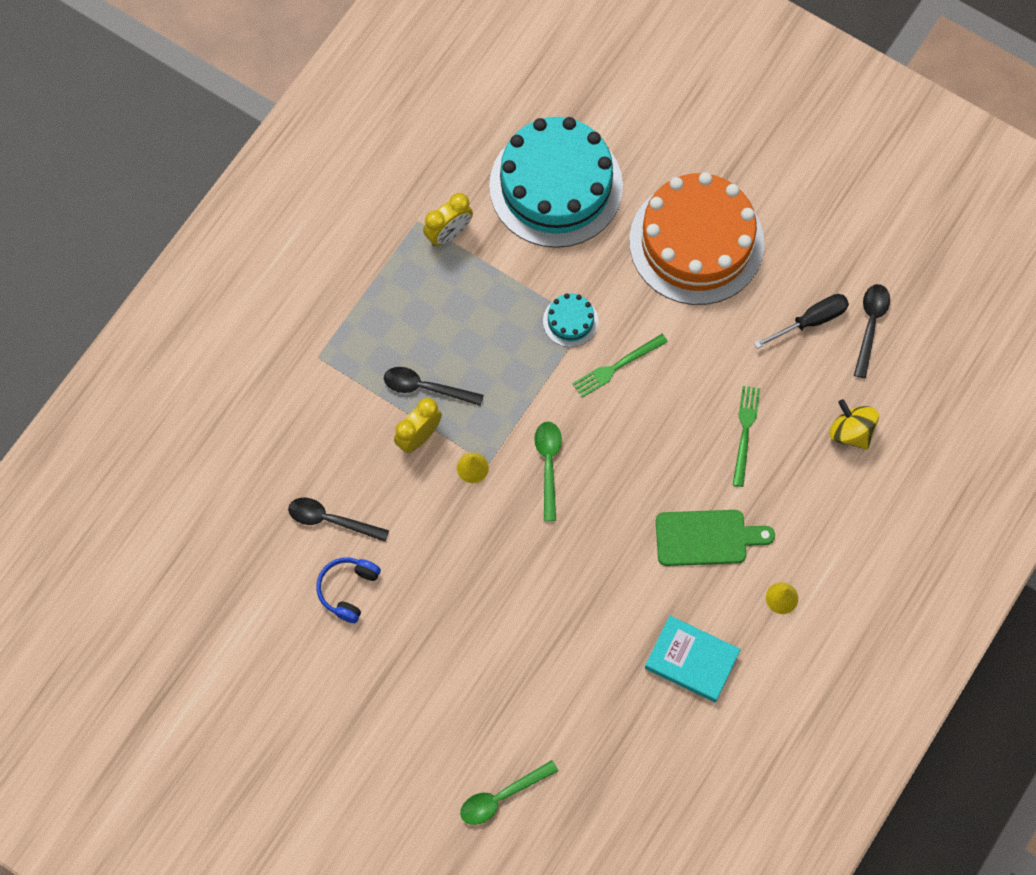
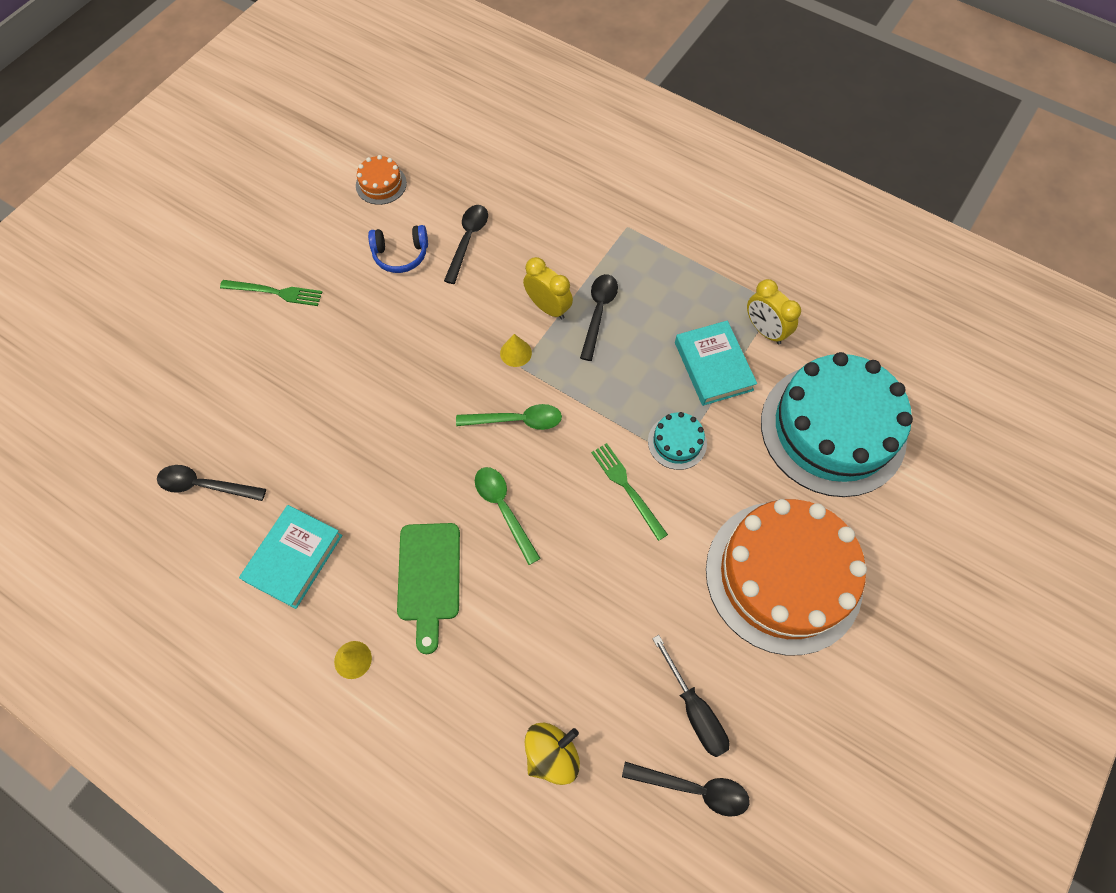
camera: 90 degrees right, 5 degrees down
blue headphones [316,557,381,623] -> blue headphones turned 150 degrees clockwise [368,225,428,273]
green spoon [460,760,558,825] -> green spoon moved to [475,467,541,565]
green fork [733,386,760,487] -> green fork moved to [220,280,322,306]
none -> black spoon [157,465,266,501]
none -> orange cake [356,155,407,205]
none -> turquoise book [675,321,757,406]

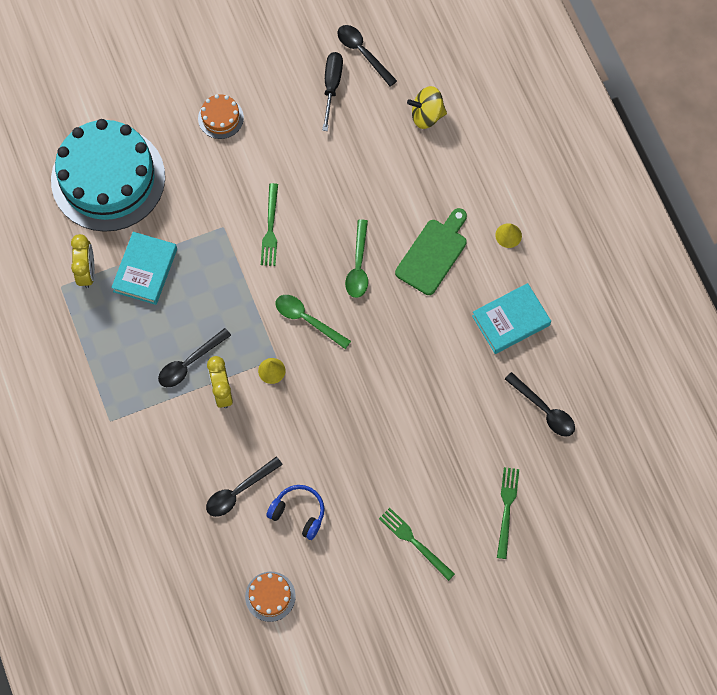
camera: 145 degrees left, 5 degrees up
turquoise cake [648,412,707,470] -> none
orange cake [706,499,867,655] -> orange cake [198,94,244,139], size x0.41
none -> green fork [497,467,519,559]

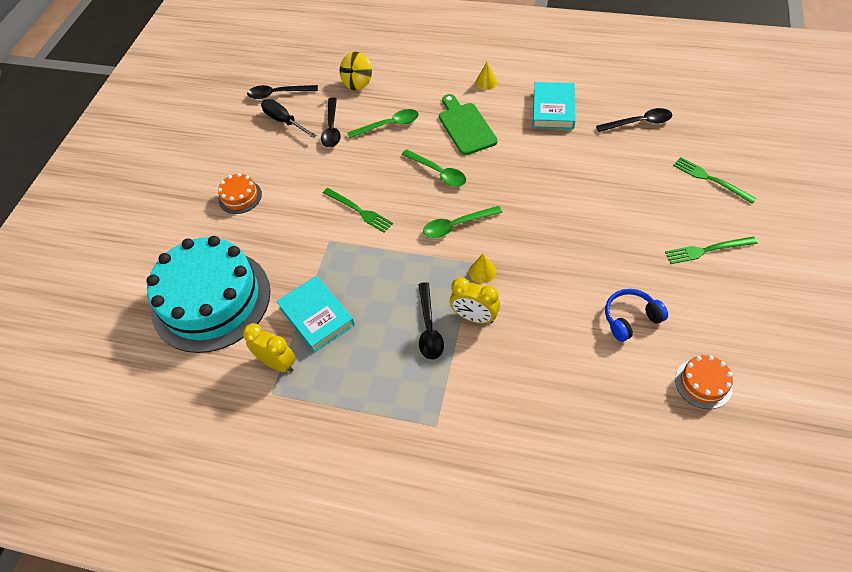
camera: 50 degrees left, 15 degrees down
black spoon [206,457,283,517] -> black spoon moved to [321,98,341,147]
none -> green spoon [347,109,419,139]

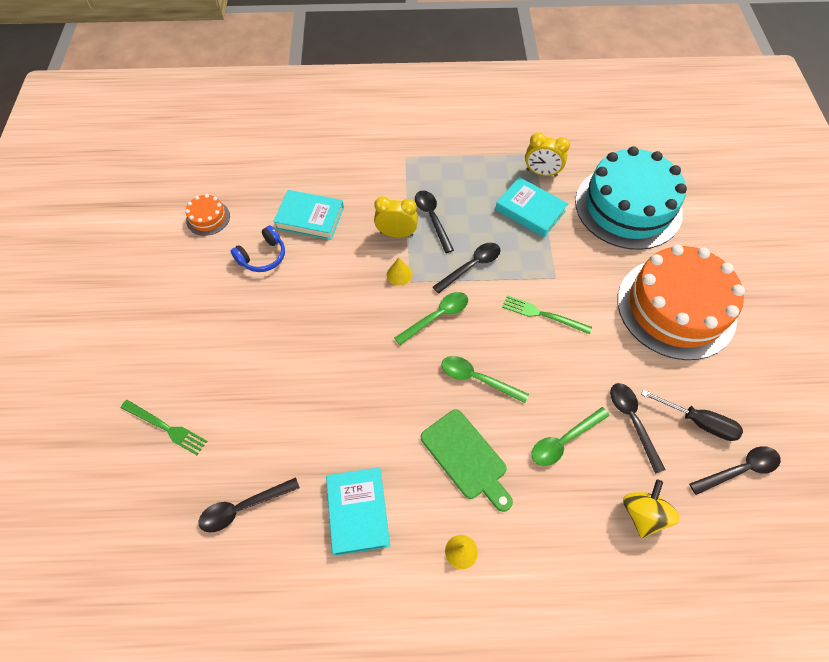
camera: 160 degrees right, 5 degrees up
orange cake [218,173,262,214] -> orange cake [618,244,745,360], size x2.46
green fork [665,237,757,264] -> none
none -> turquoise book [273,190,344,240]
none -> black spoon [433,243,501,294]

